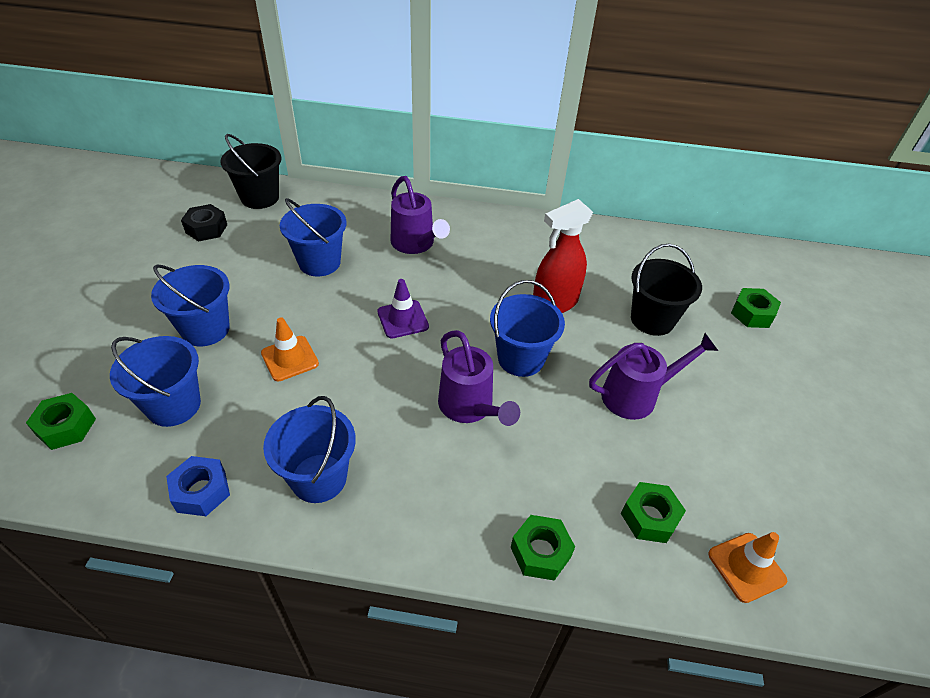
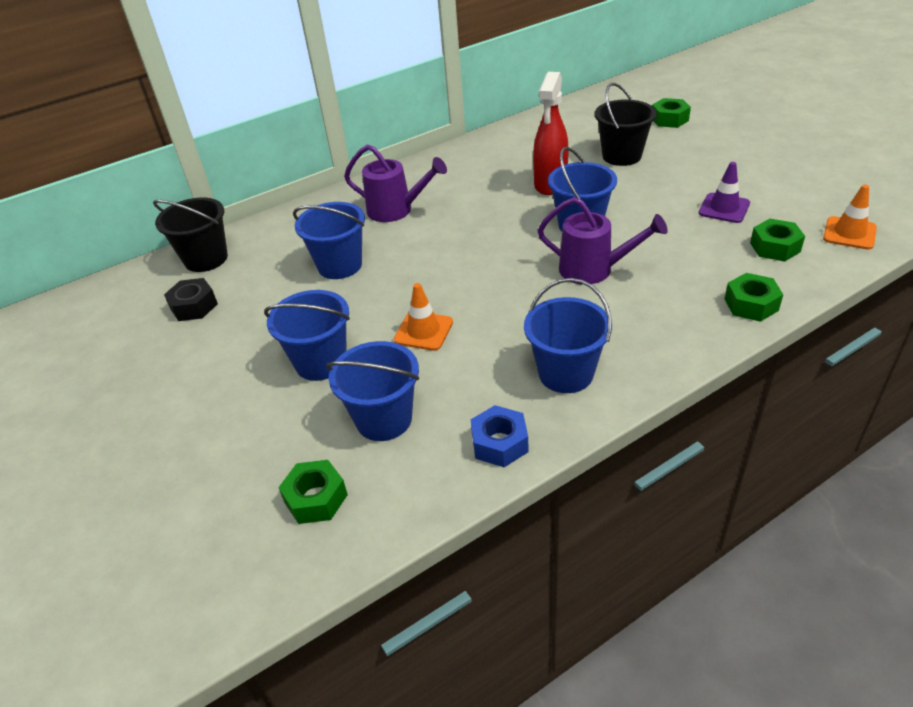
camera: 35 degrees left, 5 degrees down
purple traffic cone [377,279,429,338] -> purple traffic cone moved to [699,162,750,223]
purple watering can [589,333,718,420] -> none

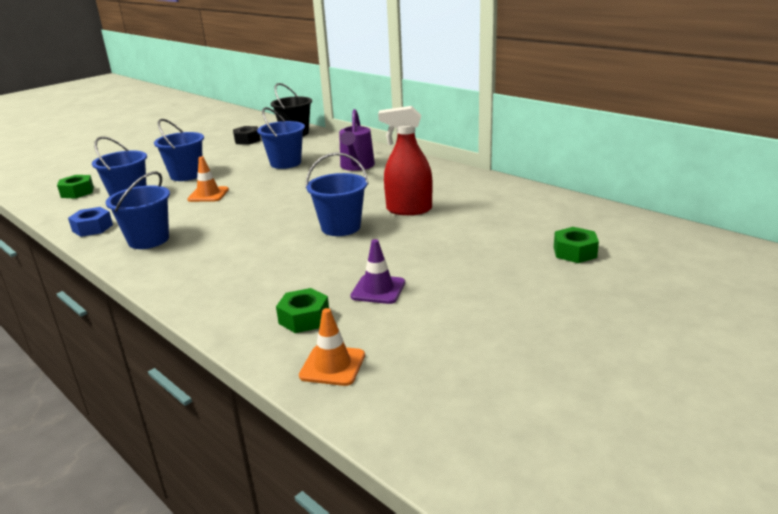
camera: 75 degrees right, 15 degrees down
purple watering can [537,197,668,285] -> none
black bucket [595,83,657,166] -> none
green nut [725,273,783,322] -> none

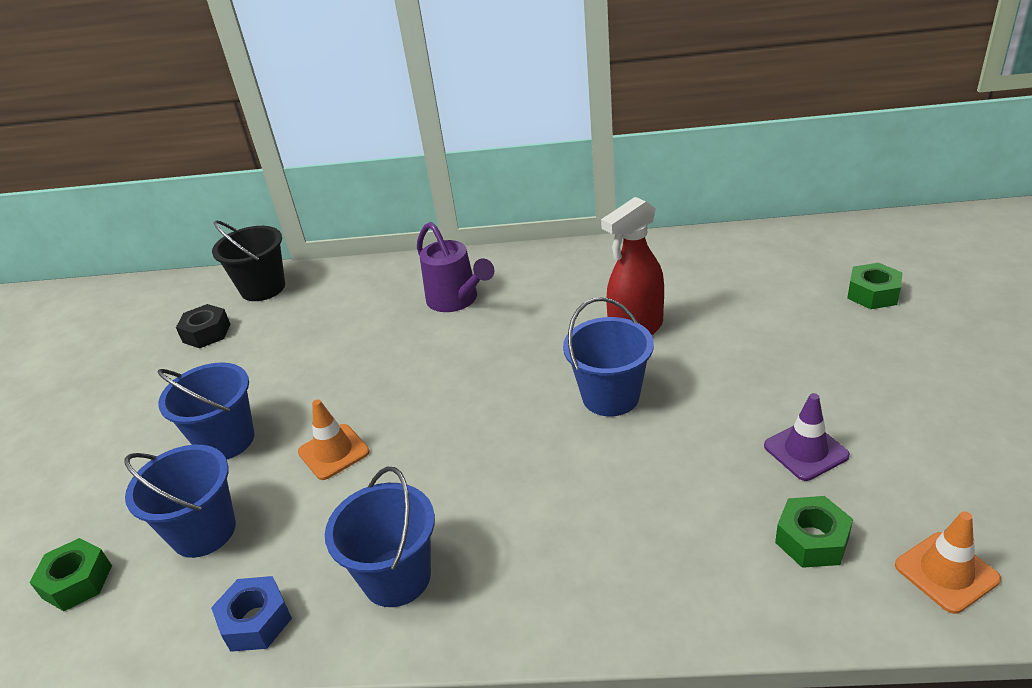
camera: 40 degrees left, 10 degrees up
blue bucket [257,107,305,169] -> none

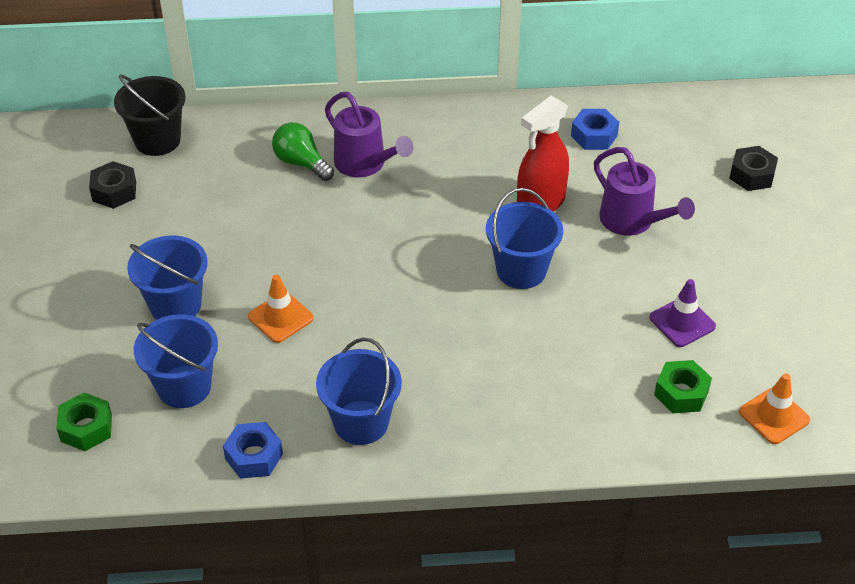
camera: 10 degrees left, 10 degrees up
green nut [847,262,903,309] -> black nut [729,146,778,191]
none -> green light bulb [272,122,334,181]
none -> blue nut [571,109,619,150]
none -> purple watering can [594,147,695,236]

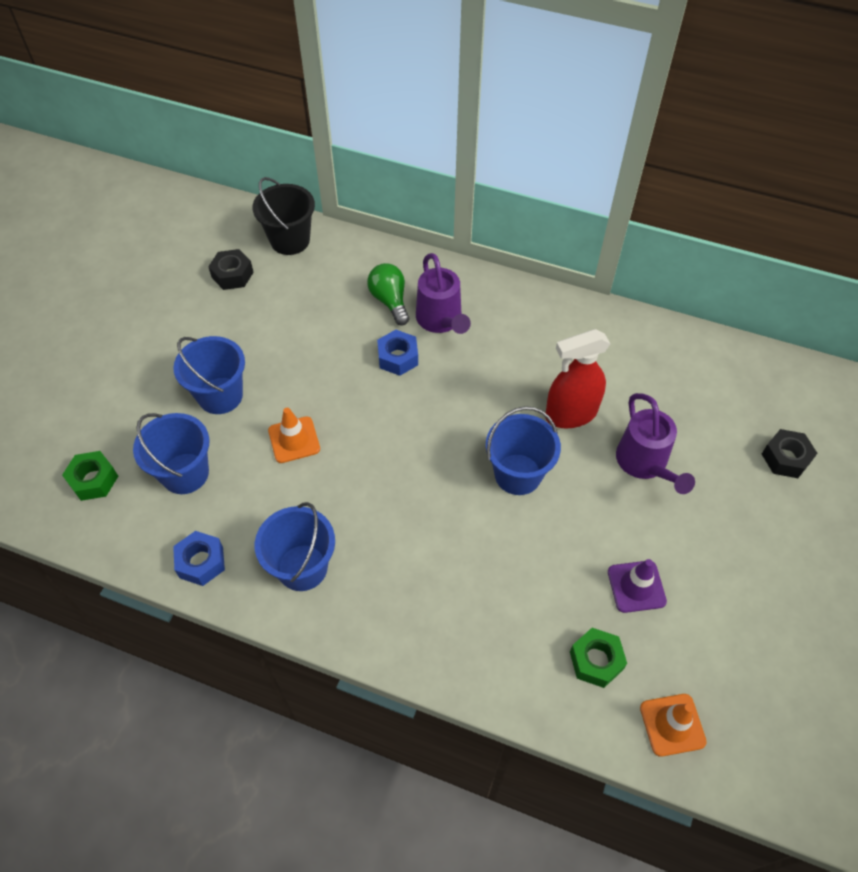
camera: 25 degrees right, 10 degrees up
blue nut [571,109,619,150] -> blue nut moved to [377,330,418,376]

